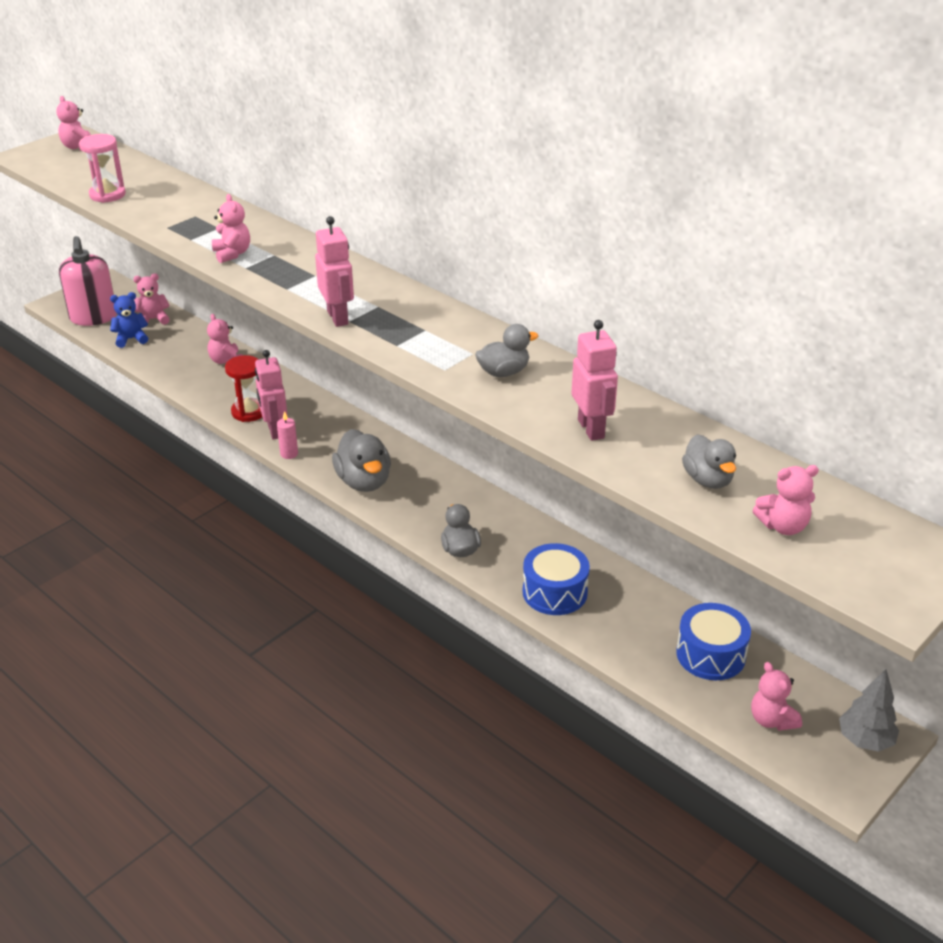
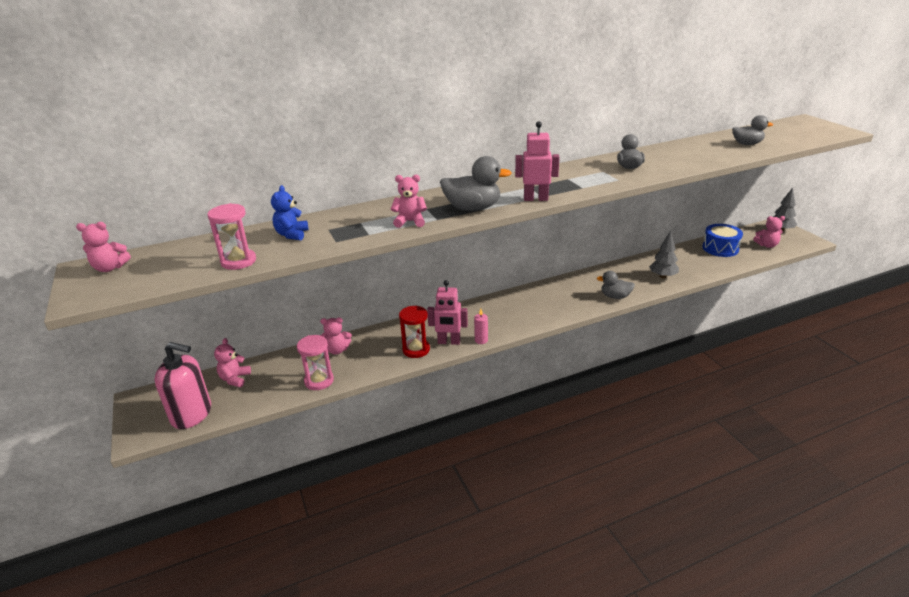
camera: 65 degrees left, 5 degrees down
blue teddy bear [110,292,148,348] -> blue teddy bear moved to [271,185,308,240]
grey duck [332,429,391,492] -> grey duck moved to [440,156,512,211]
blue drum [523,543,590,615] -> grey tree [649,231,679,278]
pink robot [571,320,618,441] -> none
pink teddy bear [752,465,819,535] -> none
none -> pink hourglass [297,335,334,390]

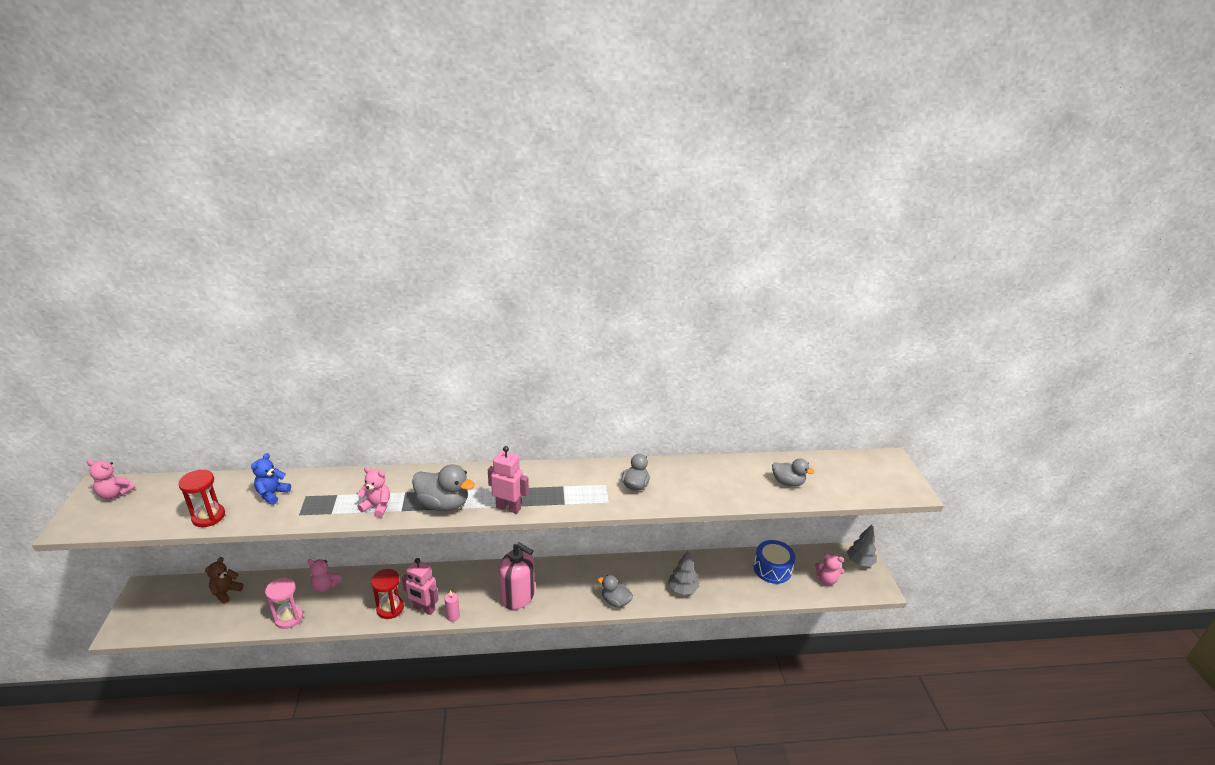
camera: 15 degrees right, 0 degrees up
pink soap dispenser [155,342,211,429] -> pink soap dispenser moved to [499,542,535,610]
pink hourglass [207,203,256,270] -> red hourglass [178,470,225,527]
pink teddy bear [214,338,251,387] -> brown teddy bear [205,557,244,604]

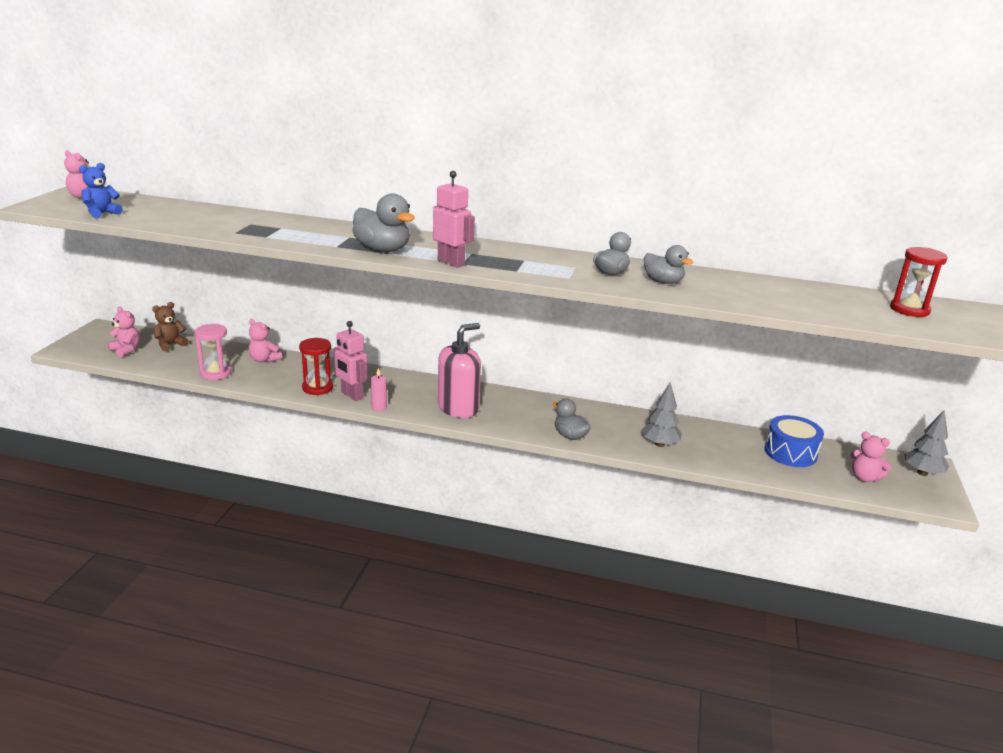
camera: 20 degrees right, 5 degrees down
red hourglass [178,470,225,527] -> red hourglass moved to [890,247,948,317]
blue teddy bear [251,453,291,505] -> blue teddy bear moved to [79,163,123,219]
pink teddy bear [357,467,390,517] -> pink teddy bear moved to [108,307,140,357]
pink soap dispenser [499,542,535,610] -> pink soap dispenser turned 90 degrees counterclockwise [438,323,481,418]
grey duck [772,458,815,487] -> grey duck moved to [644,245,693,284]

